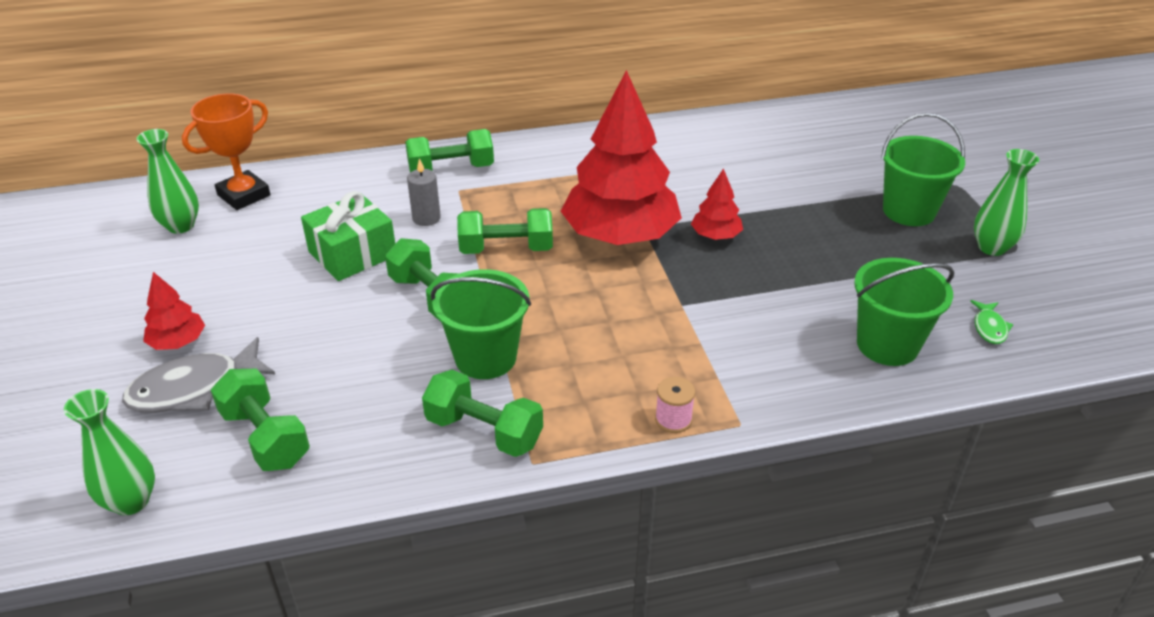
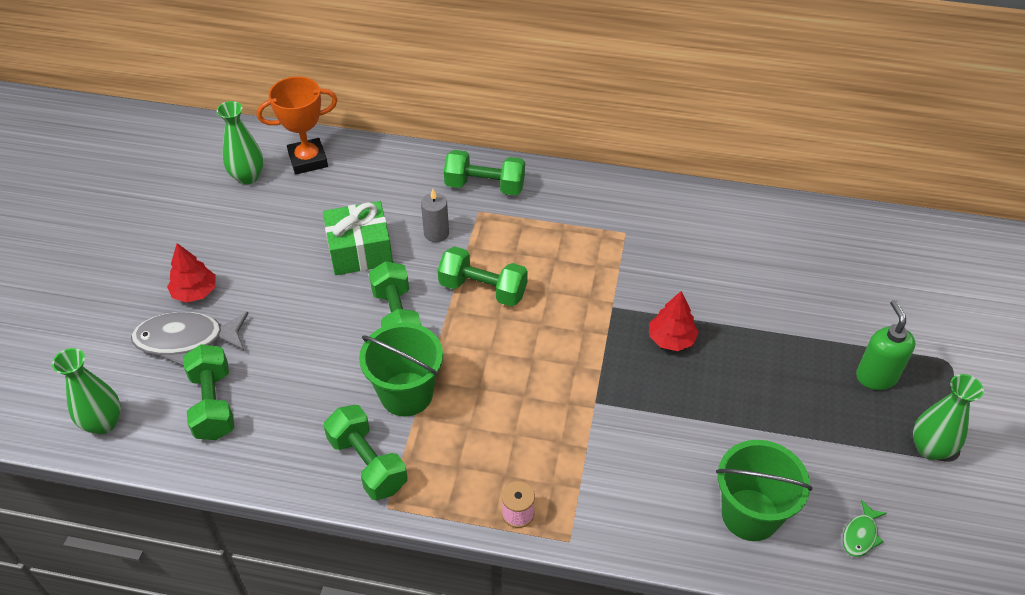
camera: 25 degrees right, 10 degrees up
red tree [561,70,682,245] -> none
green bucket [881,113,965,226] -> green soap dispenser [856,300,915,390]

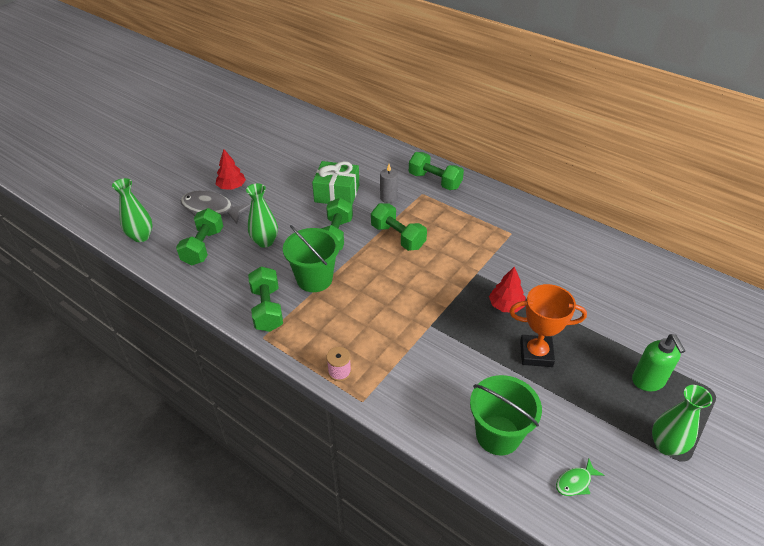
camera: 25 degrees right, 5 degrees down
green vase [217,101,263,184] -> green vase moved to [246,183,278,248]
orange trophy [257,76,337,174] -> orange trophy moved to [509,284,587,367]
green soap dispenser [856,300,915,390] -> green soap dispenser turned 150 degrees clockwise [632,334,685,391]

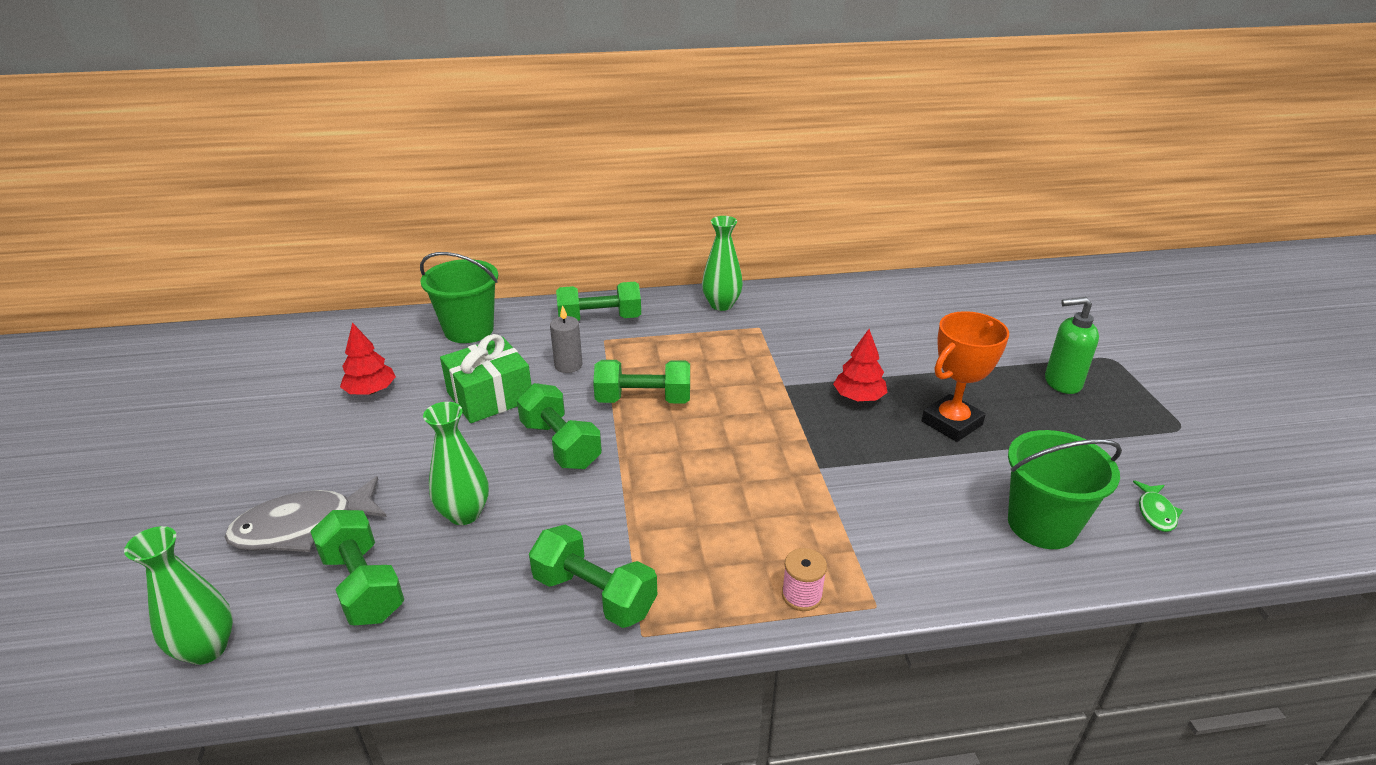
camera: 45 degrees left, 10 degrees down
red tree [216,149,246,190] -> red tree moved to [340,323,396,395]
green bucket [283,225,340,292] -> green bucket moved to [420,252,498,343]
green soap dispenser [632,334,685,391] -> green soap dispenser turned 150 degrees clockwise [1045,297,1099,394]
green vase [652,385,712,456] -> green vase moved to [702,216,743,311]

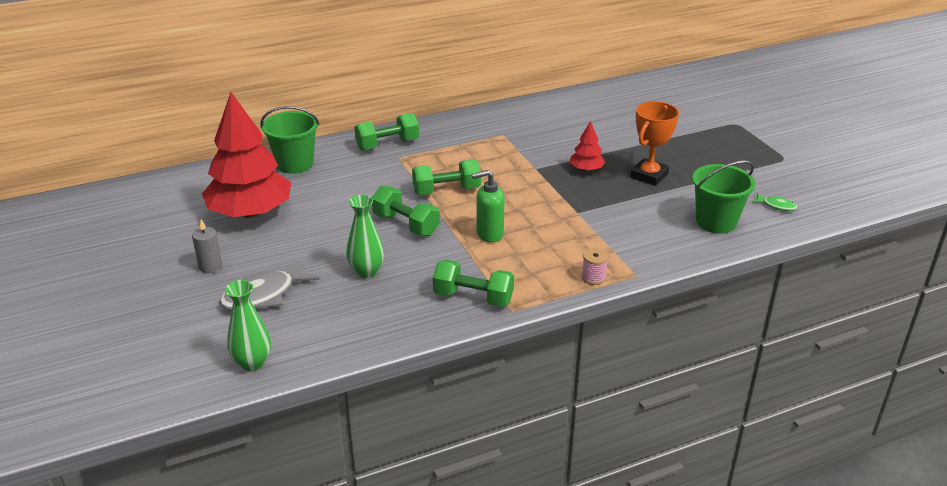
camera: 15 degrees left, 0 degrees up
green dumbbell [310,510,404,625] -> none
red tree [340,323,396,395] -> red tree [202,92,291,218], size x2.28
green gift [440,334,531,423] -> none
grey candle [550,305,583,373] -> grey candle moved to [192,220,222,273]
green vase [702,216,743,311] -> none
green soap dispenser [1045,297,1099,394] -> green soap dispenser moved to [472,170,505,242]
green fish [1133,480,1183,532] -> green fish turned 60 degrees counterclockwise [752,193,798,211]

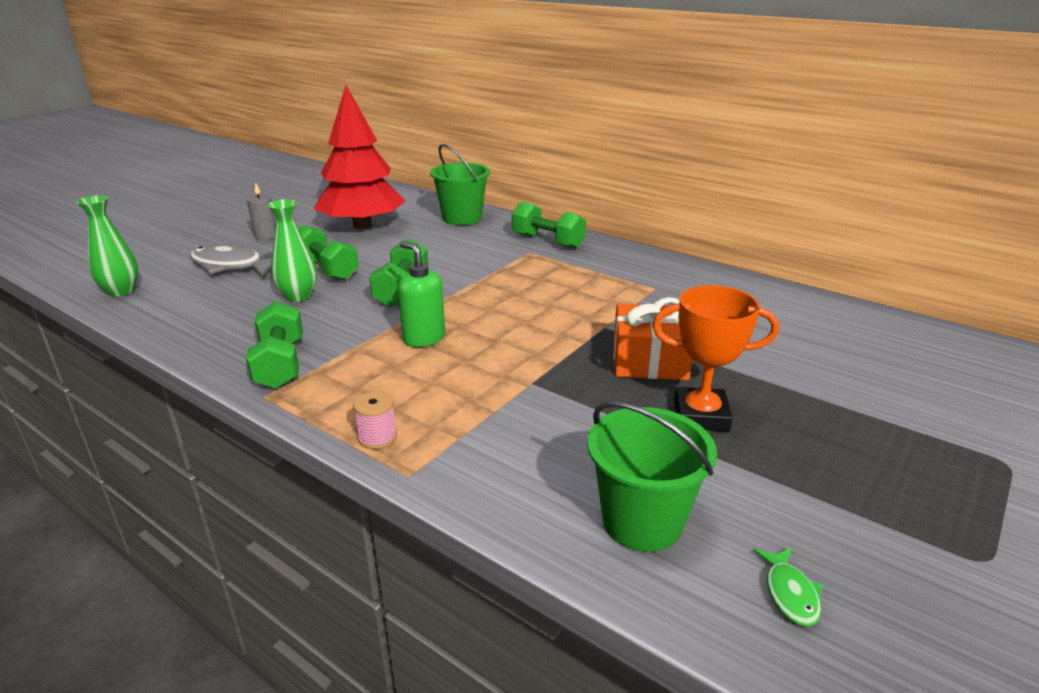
camera: 60 degrees right, 5 degrees down
green dumbbell [412,160,481,195] -> green dumbbell moved to [299,225,359,281]
red tree [570,121,606,171] -> orange gift [614,297,692,380]

